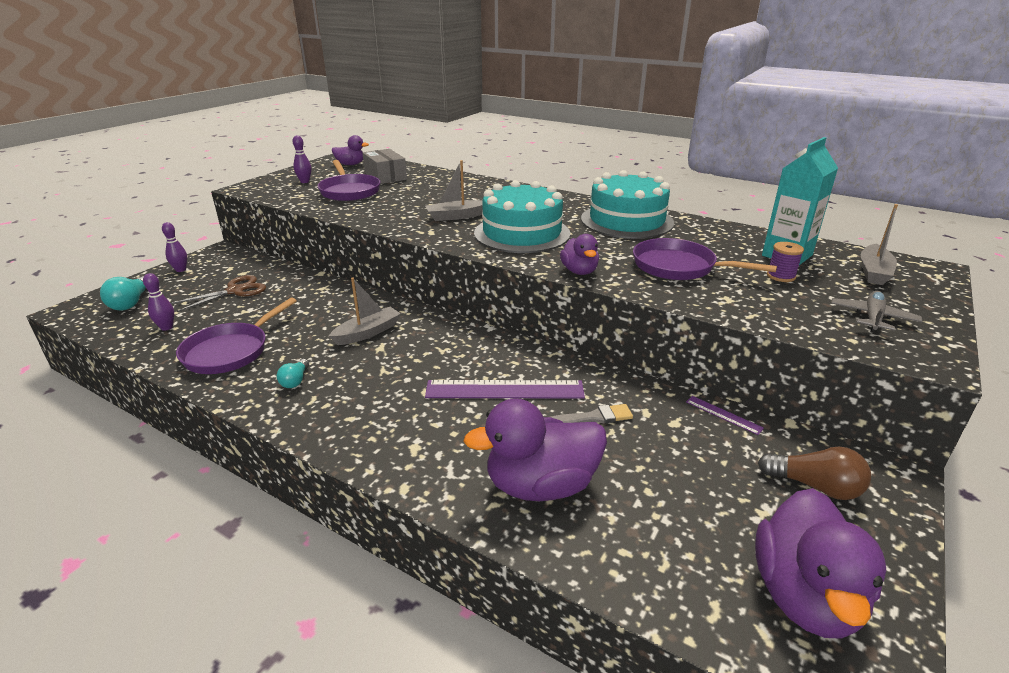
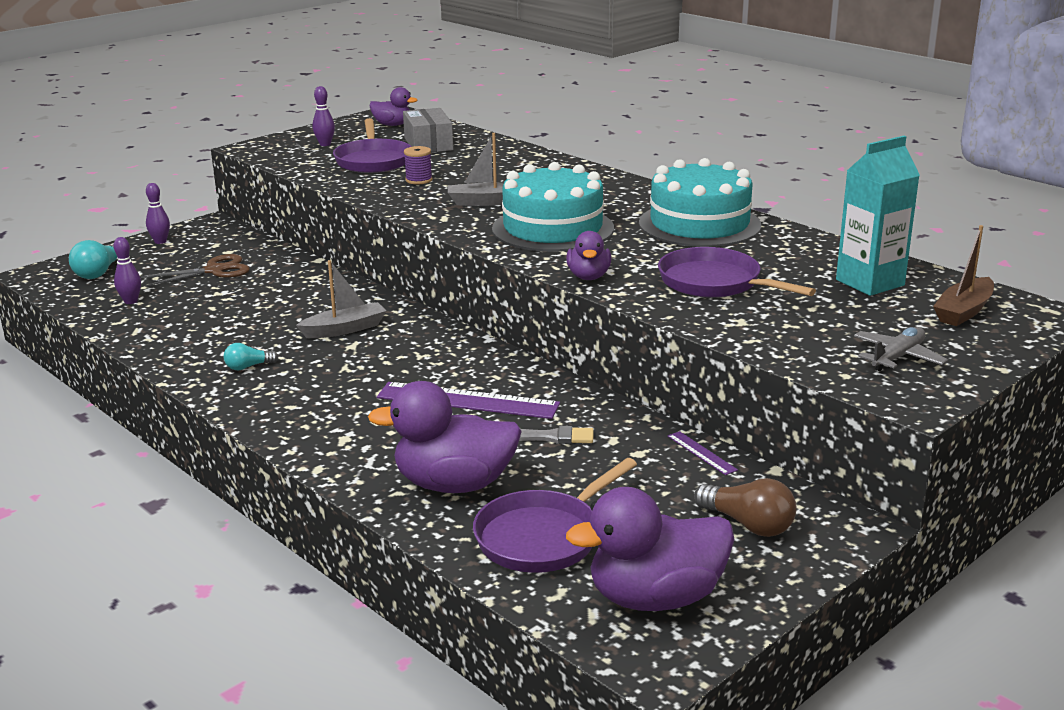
camera: 15 degrees right, 5 degrees down
purple pan [176,297,297,374] -> purple pan moved to [473,458,637,573]
turquoise light bulb [277,359,309,388] -> turquoise light bulb turned 45 degrees clockwise [224,343,278,370]
purple duck [755,488,886,639] -> purple duck turned 45 degrees clockwise [566,487,734,611]
purple spool [767,242,804,282] -> purple spool moved to [404,146,433,185]
grey boat [861,204,898,285] -> brown boat [933,225,994,326]

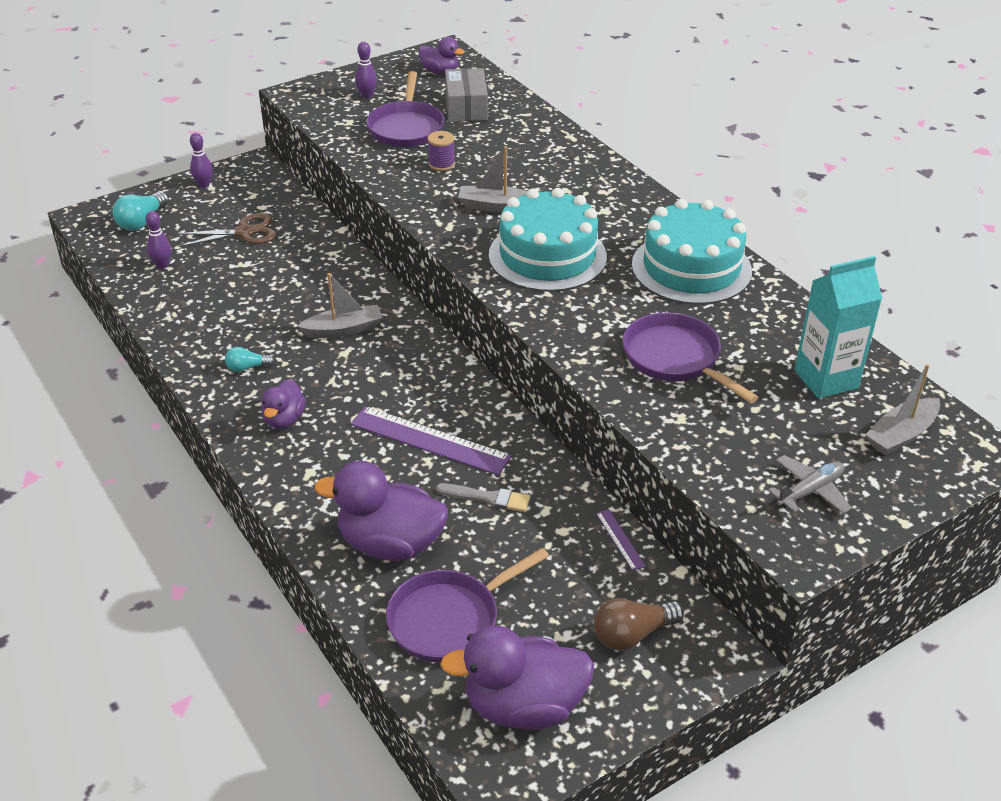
camera: 10 degrees right, 15 degrees up
purple duck [566,231,611,280] -> purple duck moved to [261,379,306,428]
brown light bulb [694,478,797,537] -> brown light bulb turned 105 degrees clockwise [594,598,684,651]
brown boat [933,225,994,326] -> grey boat [865,364,940,455]

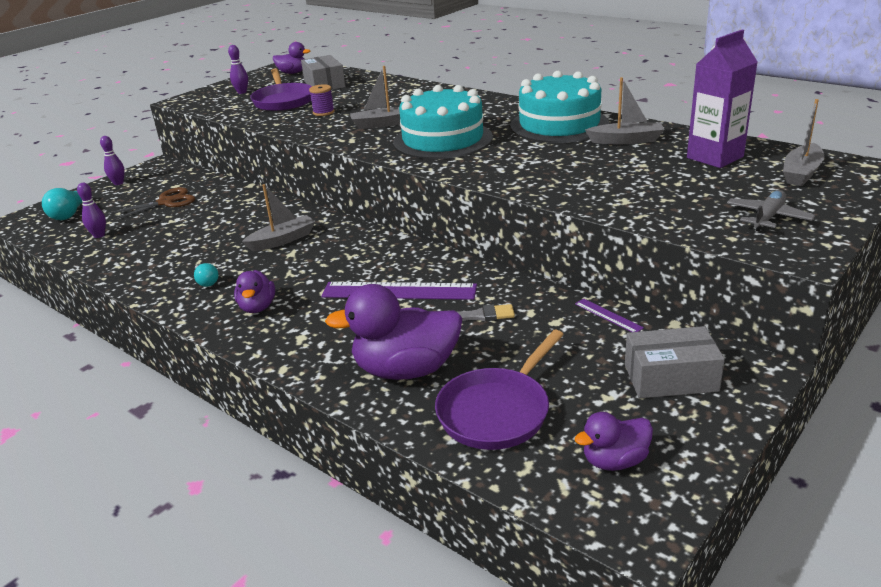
camera: 15 degrees left, 10 degrees down
turquoise light bulb [225,347,275,372] -> turquoise light bulb turned 90 degrees counterclockwise [194,263,219,287]
purple duck [440,625,594,730] -> purple duck [574,412,653,471], size x0.55
brown light bulb [594,598,684,651] -> grey box [625,326,725,398]
purple pan [623,313,759,403] -> none
turquoise carton [794,256,882,399] -> purple carton [687,30,757,168]
none -> grey boat [585,77,665,144]

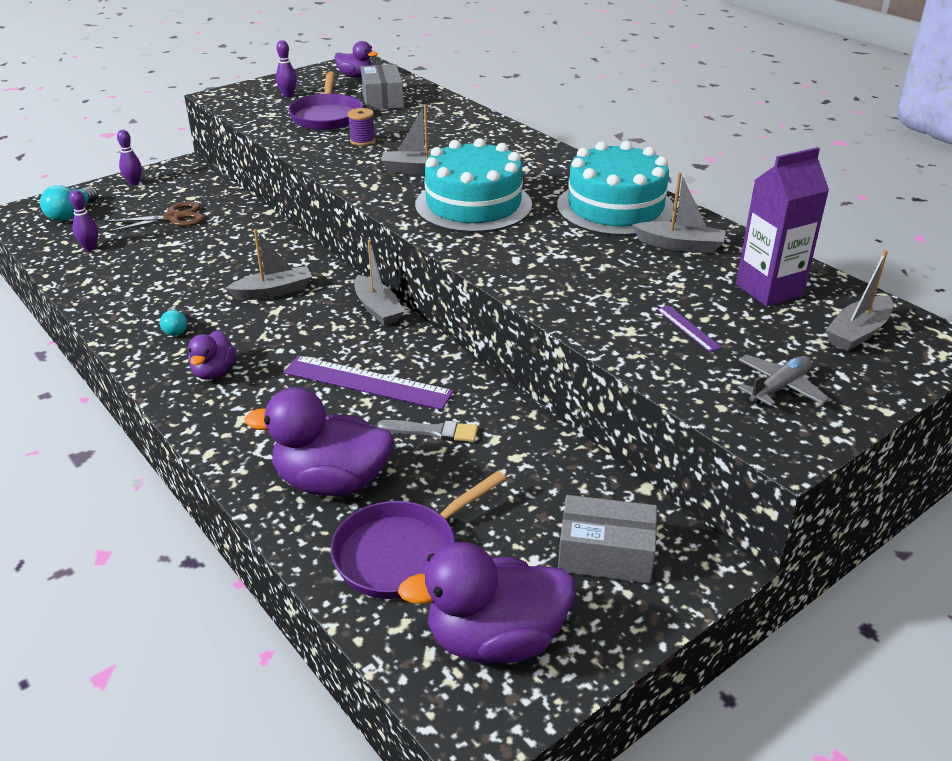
camera: 10 degrees right, 5 degrees up
purple duck [574,412,653,471] -> purple duck [398,542,575,663], size x1.82
purple ruler [575,298,644,332] -> purple ruler moved to [656,305,722,352]
none -> grey boat [354,240,405,326]

